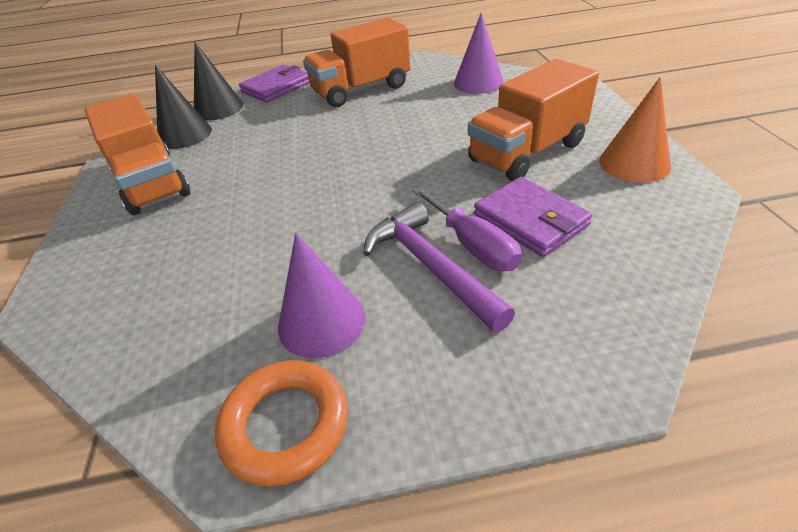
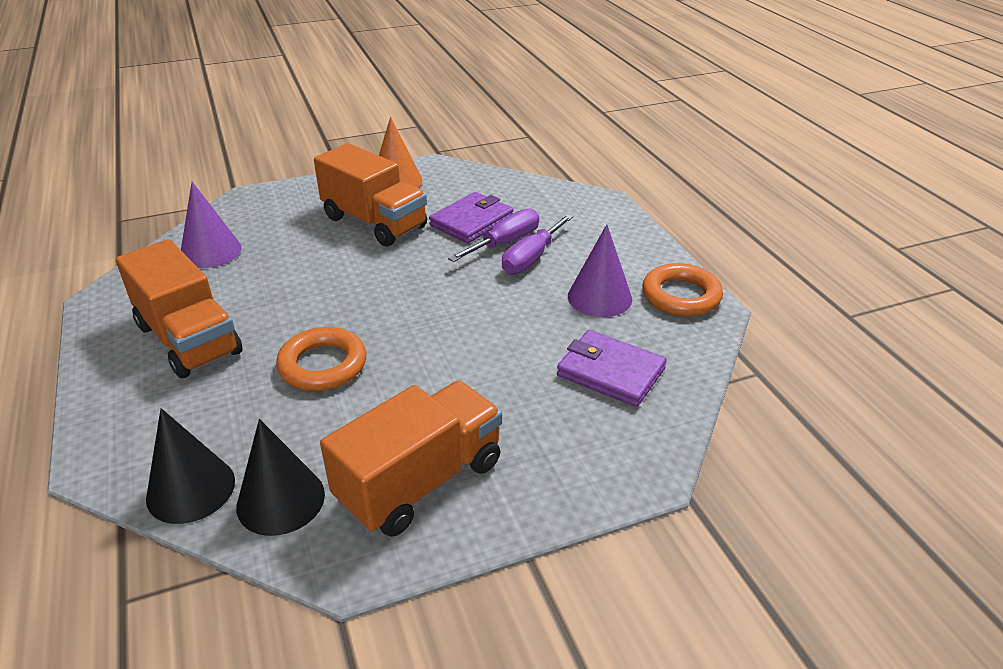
camera: 105 degrees left, 5 degrees down
purple wallet [239,65,309,103] -> purple wallet moved to [557,330,667,407]
purple hammer [363,202,515,332] -> purple screwdriver [502,214,573,275]
none -> orange ring [276,327,367,391]

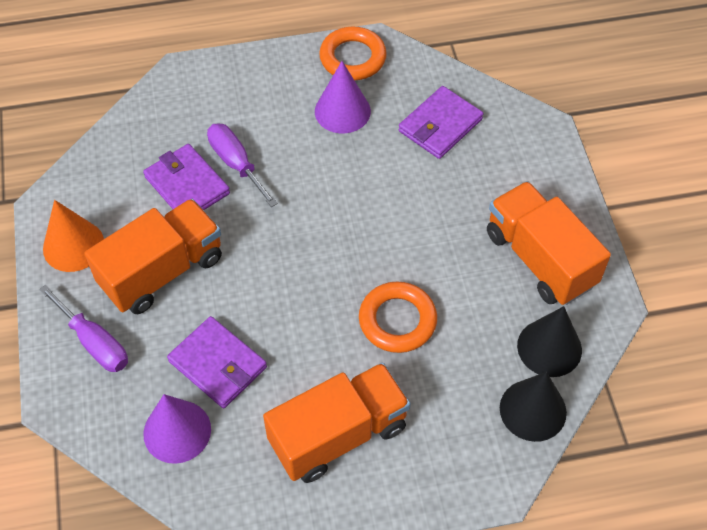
camera: 80 degrees left, 20 degrees up
purple screwdriver [502,214,573,275] -> purple screwdriver moved to [39,285,128,372]
none -> purple wallet [167,316,267,408]

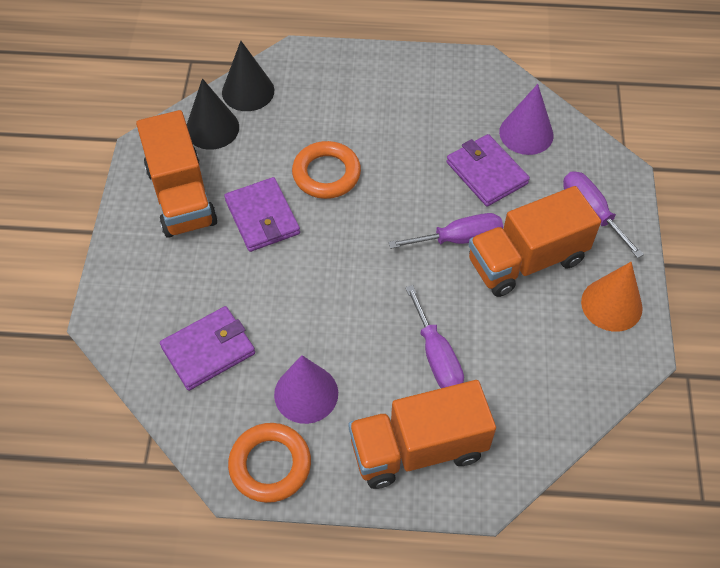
camera: 165 degrees left, 0 degrees up
purple wallet [143,144,230,210] -> purple wallet moved to [224,177,300,252]
orange truck [263,363,411,483] -> orange truck moved to [349,380,496,489]
none -> purple screwdriver [389,213,503,249]

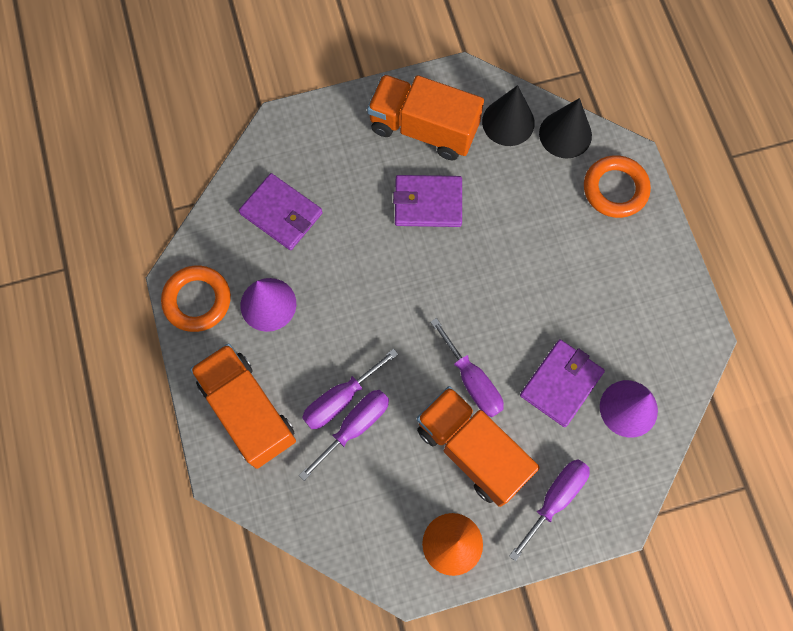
camera: 70 degrees right, 15 degrees up
orange truck [136,110,217,238] -> orange truck turned 60 degrees clockwise [367,74,484,160]
purple wallet [224,177,300,252] -> purple wallet turned 45 degrees clockwise [393,175,462,227]
orange ring [292,141,361,199] -> orange ring moved to [584,155,651,218]
none -> purple screwdriver [299,390,389,481]

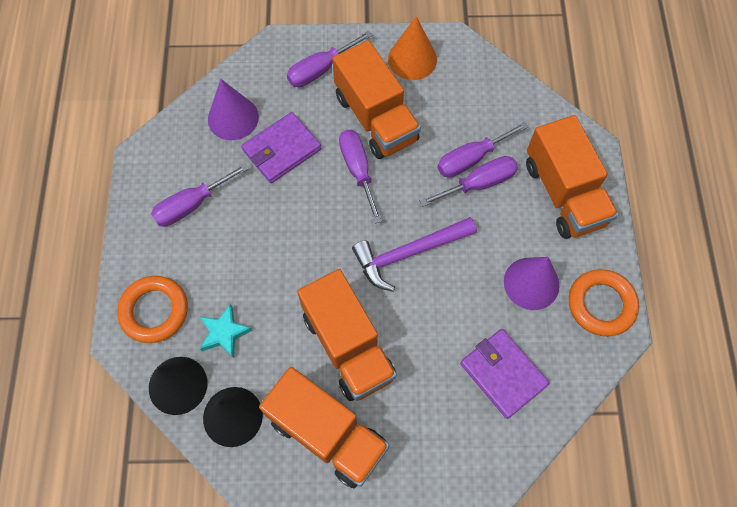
camera: 165 degrees left, 5 degrees down
purple wallet [393,175,462,227] -> orange truck [297,269,397,401]
none -> purple screwdriver [151,164,249,227]
none -> turquoise star [199,304,253,358]
none -> purple hammer [352,217,477,292]

